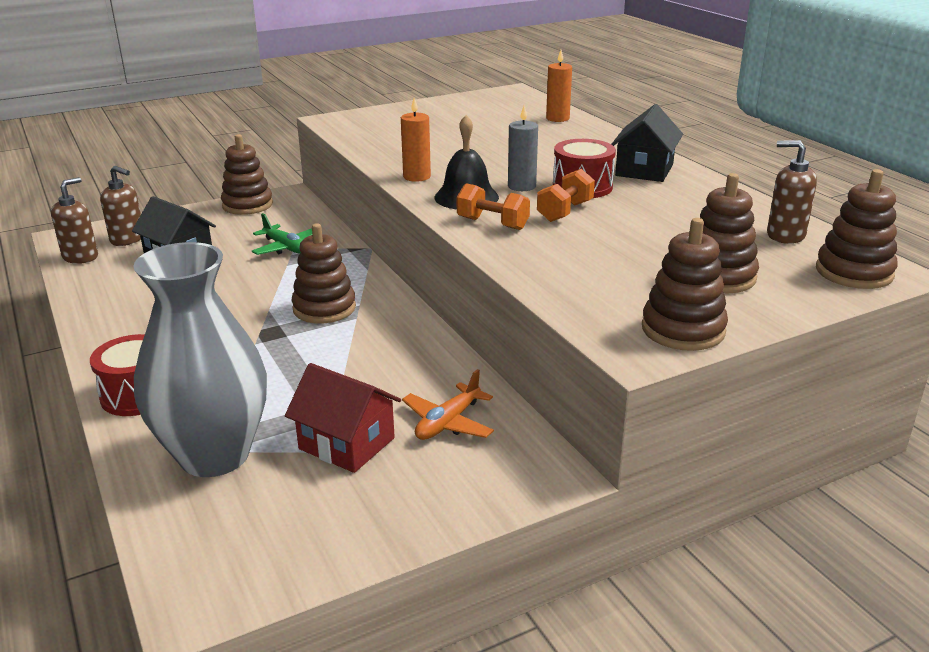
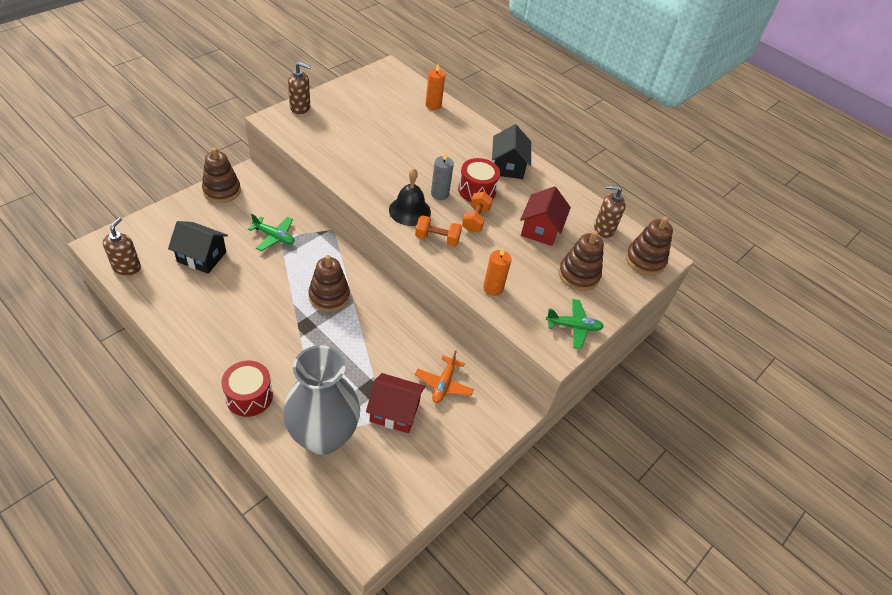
camera: 25 degrees left, 20 degrees up
brown soap dispenser [100,166,141,246] -> brown soap dispenser moved to [288,62,311,114]
orange candle [401,98,431,182] -> orange candle moved to [483,247,511,296]
brown stacking toy [642,218,728,351] -> green plane [546,299,604,349]
none -> red house [520,186,571,246]

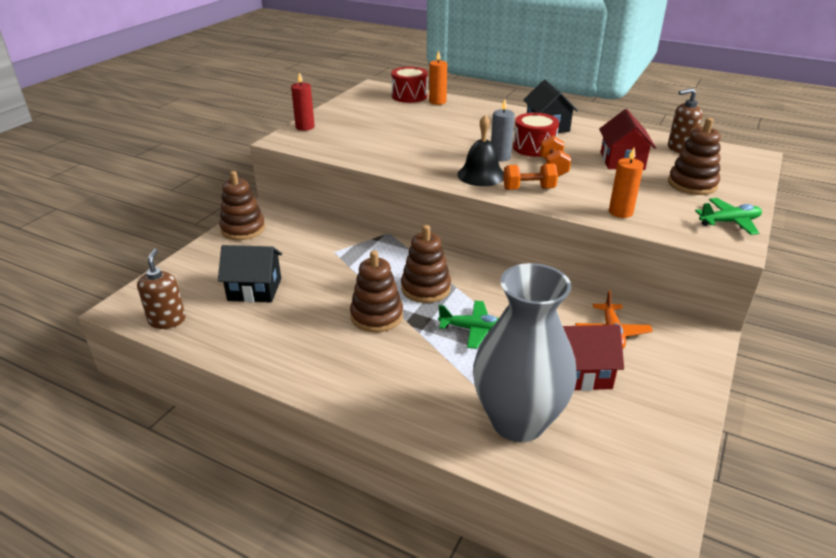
camera: 10 degrees left, 15 degrees down
red drum [221,361,273,417] -> red drum moved to [391,67,428,103]
green plane [248,214,294,251] -> green plane moved to [438,301,499,349]
brown soap dispenser [288,62,311,114] -> red candle [291,72,315,131]
brown stacking toy [626,216,673,275] -> brown stacking toy moved to [350,250,403,332]

